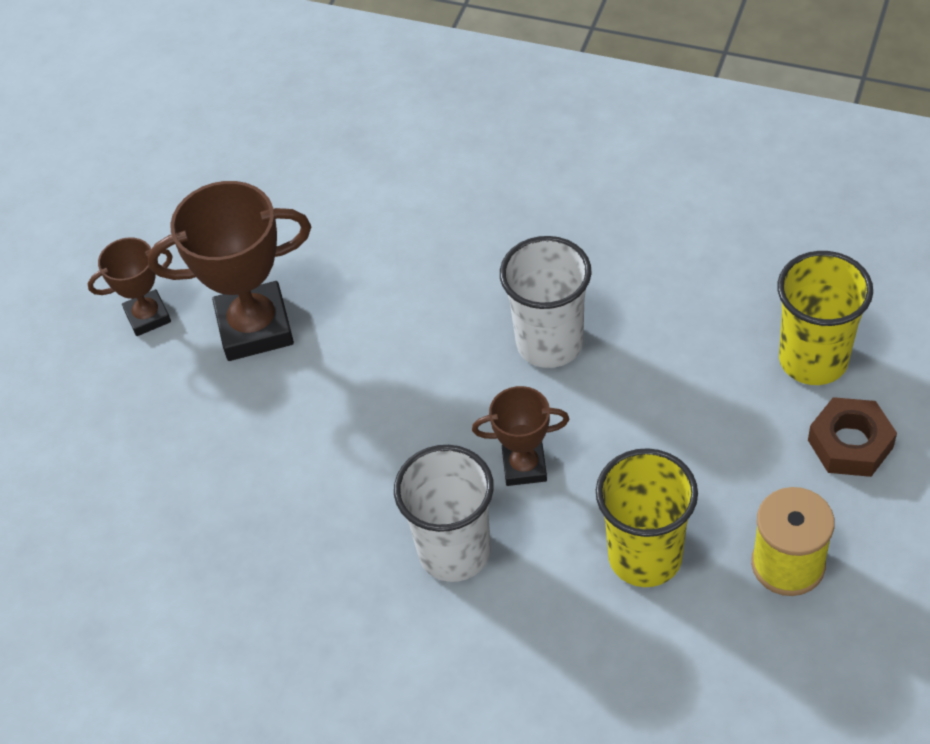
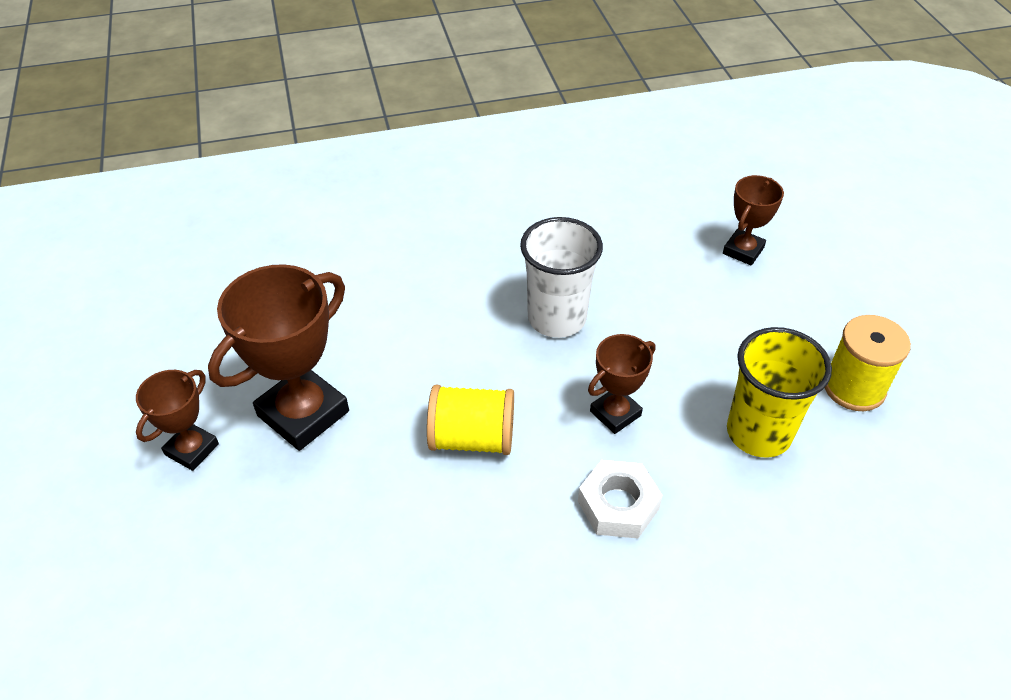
camera: 40 degrees left, 5 degrees down
white cup [394,445,494,582] -> white nut [578,460,663,538]
yellow cup [777,251,873,385] -> brown trophy [723,175,784,266]
brown nut [808,397,897,477] -> none
none -> yellow spool [427,385,514,455]

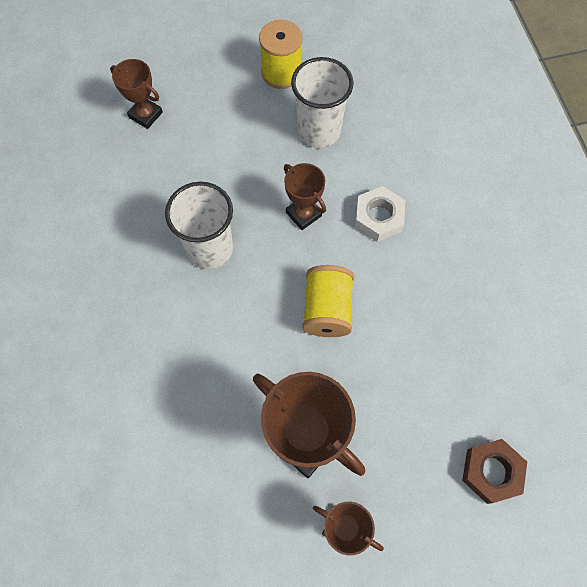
camera: 90 degrees left, 20 degrees up
yellow cup [727,327,832,458] -> white cup [291,57,353,148]
none -> brown nut [462,439,527,504]

